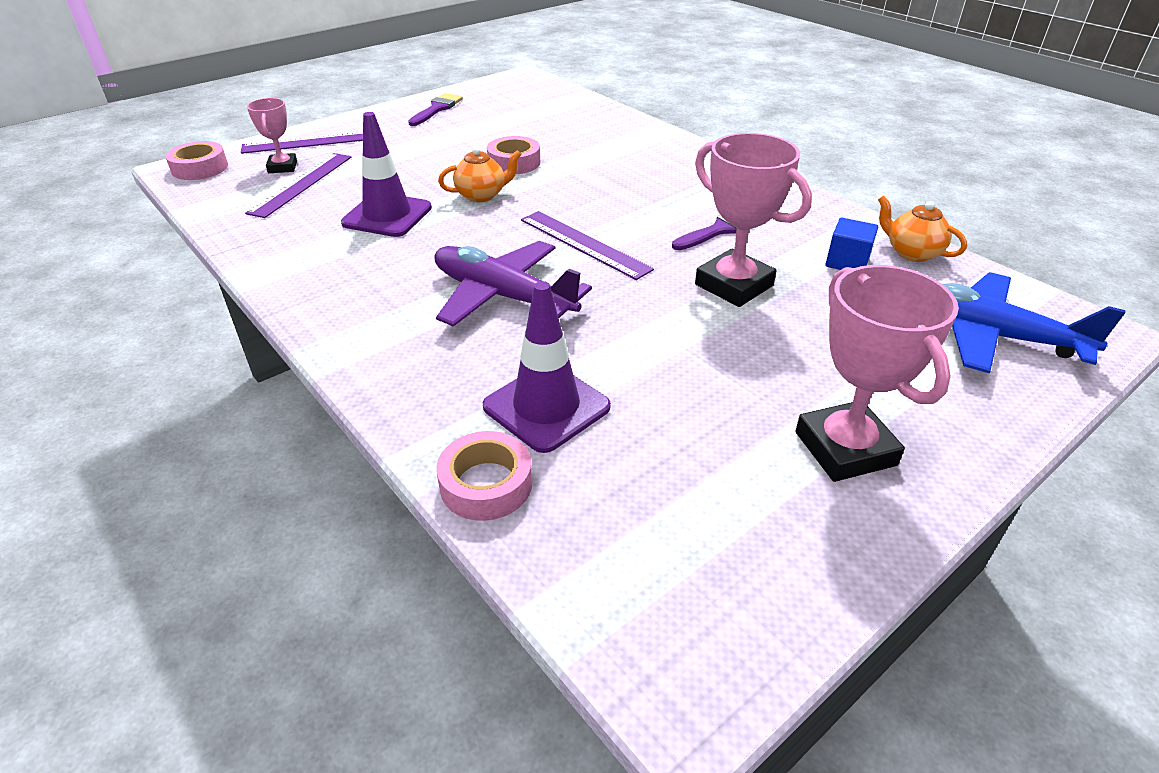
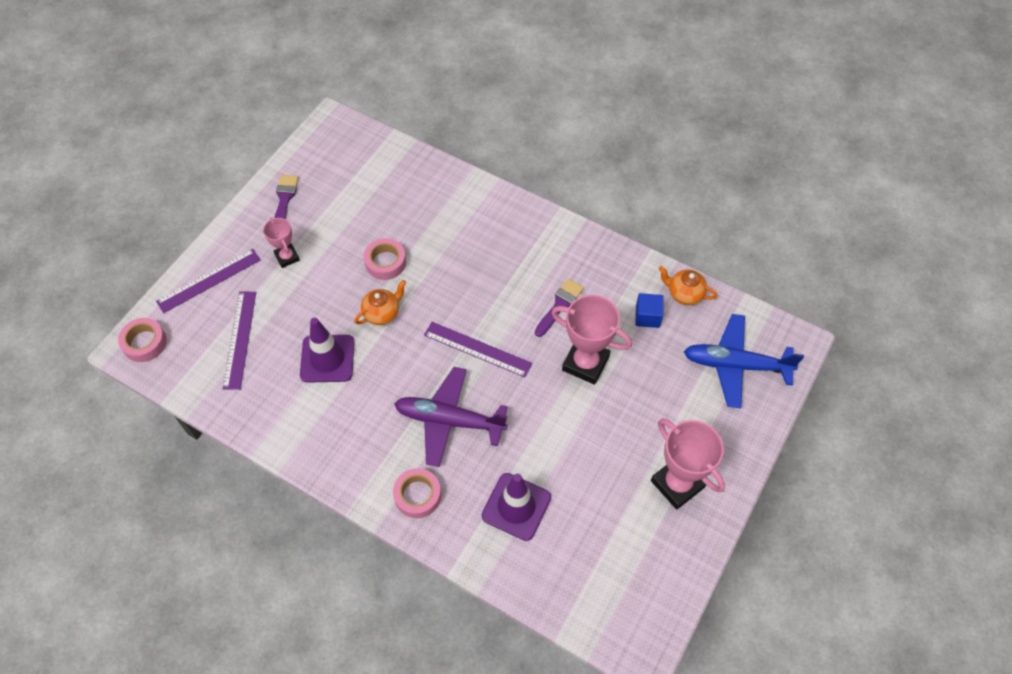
camera: 20 degrees left, 20 degrees up
pink trophy [247,98,297,173] -> pink trophy moved to [263,217,300,268]
pink tape [436,431,532,521] -> pink tape moved to [393,468,441,518]

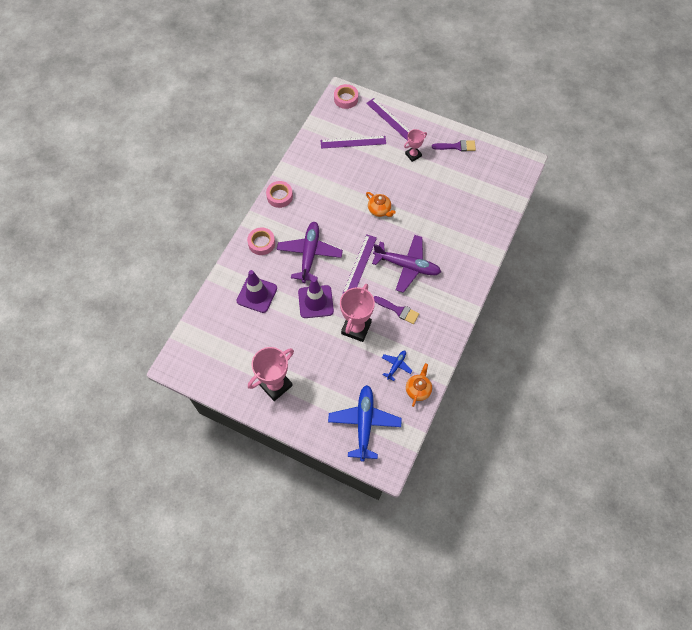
camera: 85 degrees right, 5 degrees up
purple traffic cone [300,318,355,383] -> purple traffic cone moved to [298,278,334,318]
pink tape [364,238,406,280] -> pink tape moved to [266,181,293,208]
blue cube [635,293,664,328] -> blue plane [382,351,413,381]
none -> purple plane [372,235,441,293]

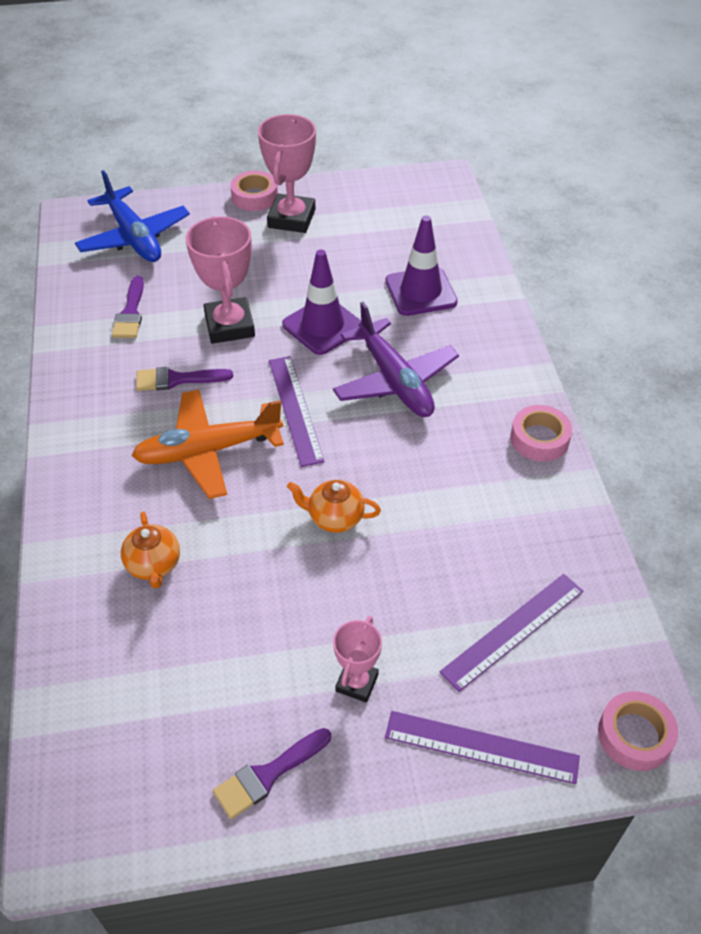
camera: 145 degrees right, 15 degrees down
pink tape [247,227,275,255] -> pink tape moved to [230,171,278,211]
purple plane [372,235,441,293] -> orange plane [131,390,284,499]
blue plane [382,351,413,381] -> purple brush [112,276,144,338]
orange teapot [406,363,432,407] -> orange teapot moved to [121,511,180,589]

